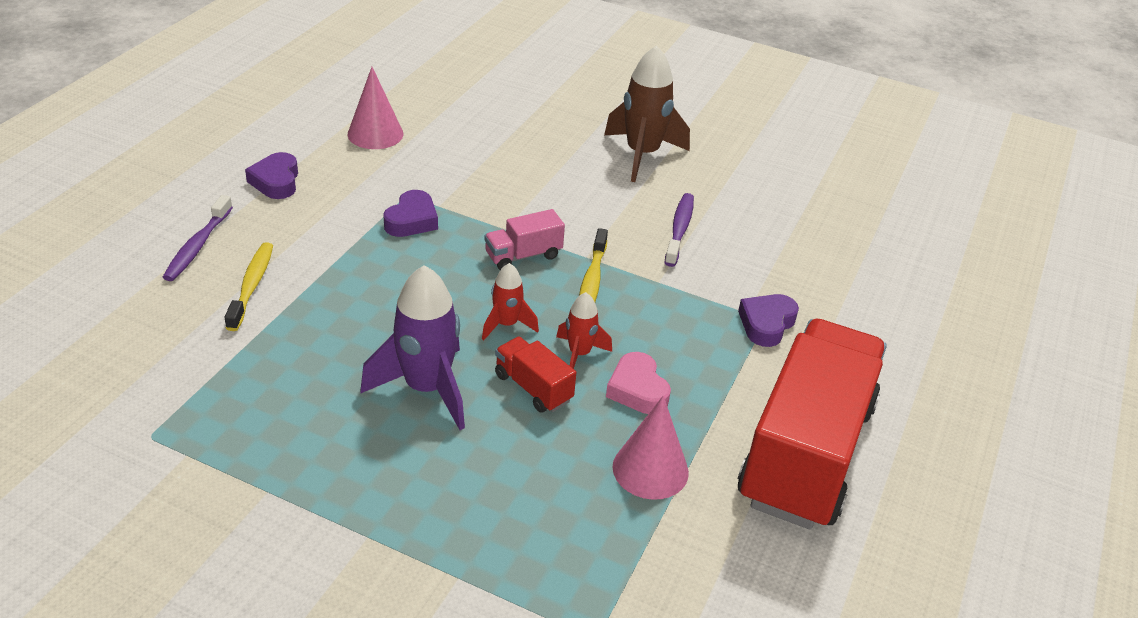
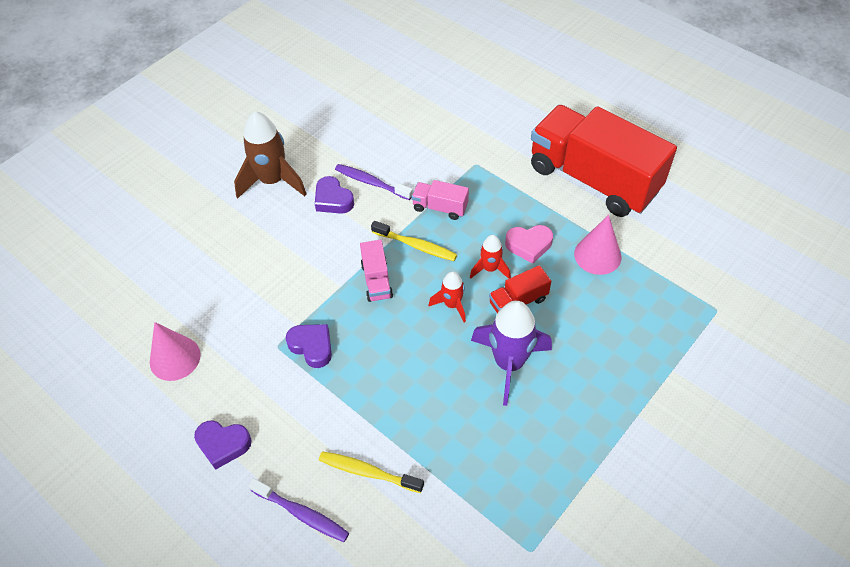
camera: 70 degrees left, 15 degrees up
purple heart [738,294,799,347] -> purple heart moved to [315,176,354,214]
none -> pink truck [412,180,469,220]

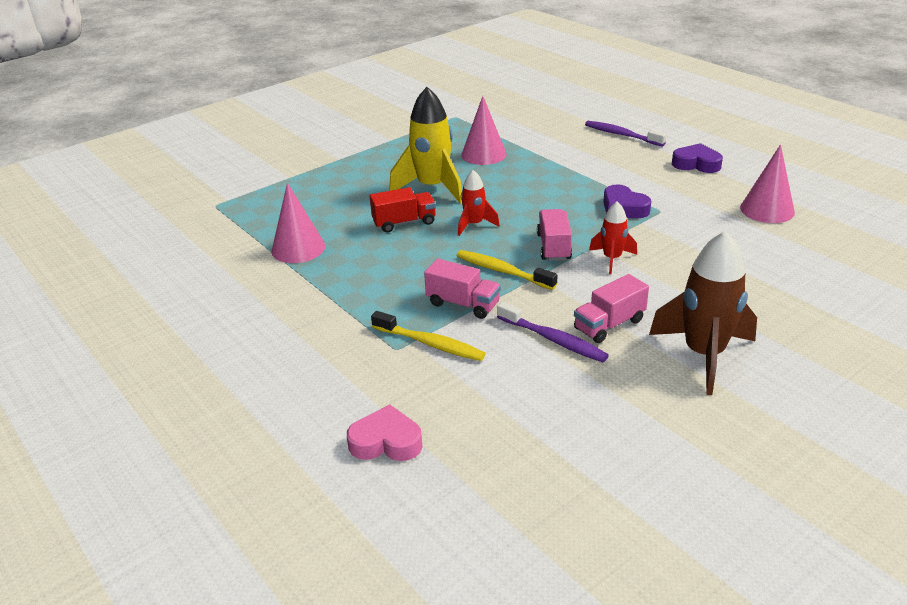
camera: 170 degrees left, 20 degrees down
purple heart [315,176,354,214] -> pink truck [574,274,649,343]
yellow toothbrush [319,451,424,493] -> yellow toothbrush moved to [371,311,486,361]
red rocket [470,235,511,279] -> red rocket moved to [589,202,637,274]
purple rocket [471,301,552,406] -> yellow rocket [389,87,462,204]
pink heart [505,225,553,264] -> pink heart moved to [347,405,423,461]
red truck [531,105,677,217] -> none
none -> pink cone [461,96,507,165]

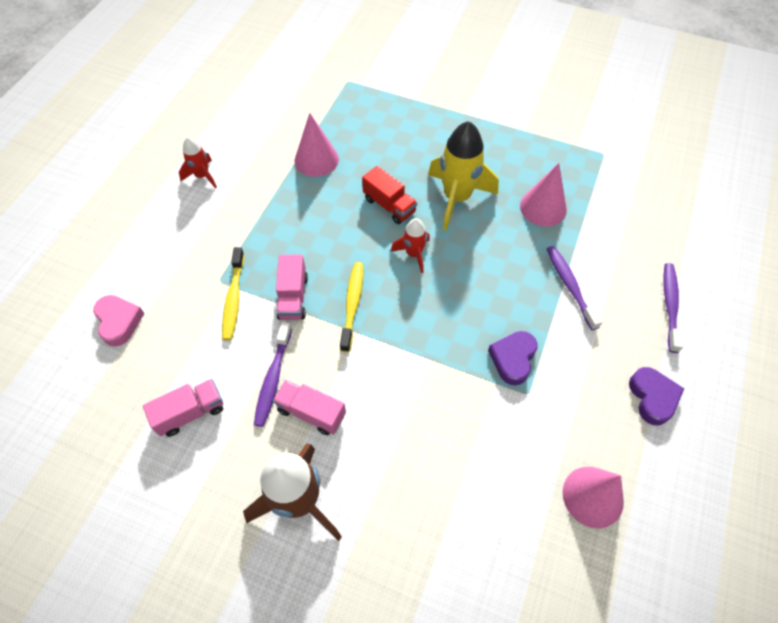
camera: 60 degrees right, 25 degrees up
pink truck [537,209,572,261] -> pink truck moved to [143,379,223,437]
red rocket [589,202,637,274] -> red rocket moved to [179,137,217,189]
none -> purple toothbrush [547,246,602,330]

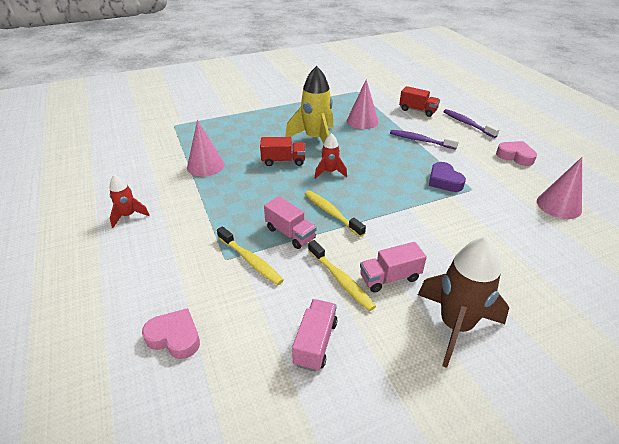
camera: 45 degrees left, 20 degrees down
purple toothbrush [254,322,292,427] -> yellow toothbrush [308,240,376,311]
purple heart [629,367,684,425] -> pink heart [496,141,537,166]
none -> red truck [399,86,440,117]

